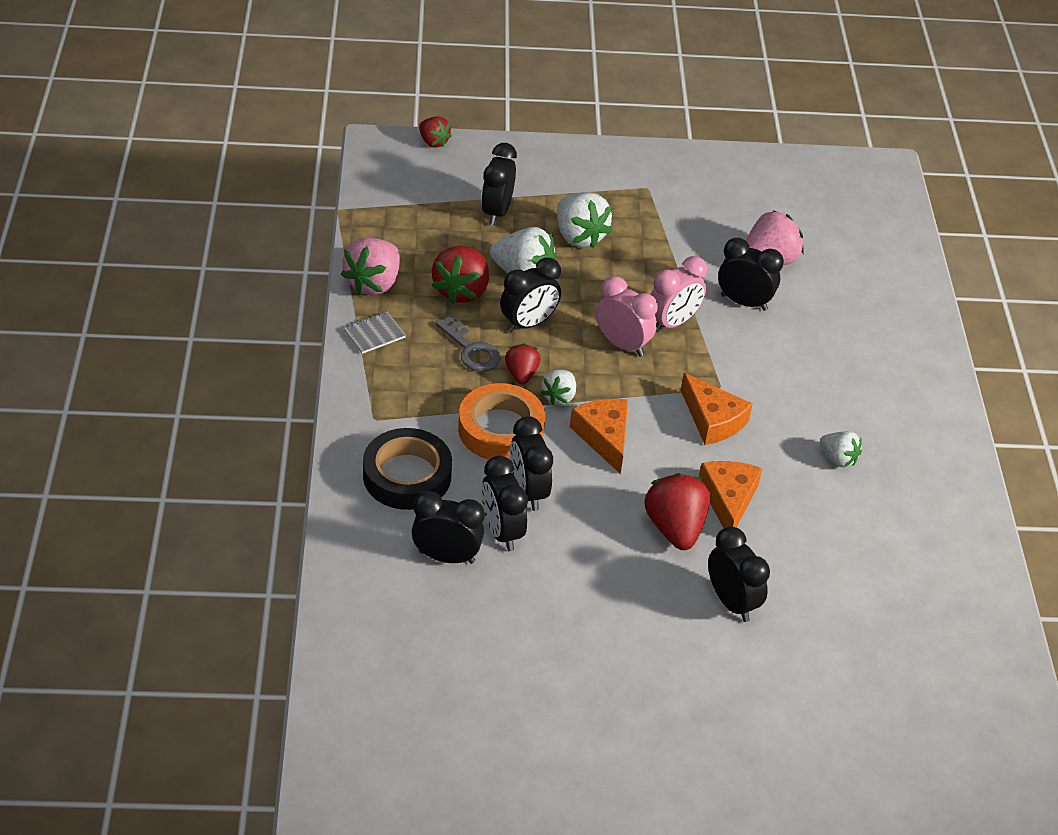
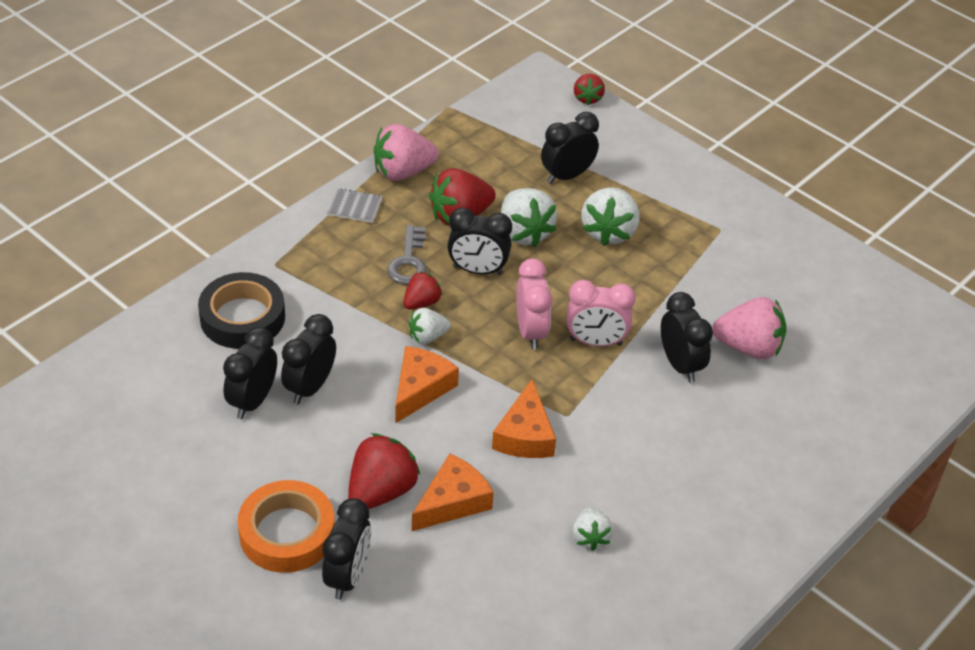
camera: 45 degrees right, 0 degrees up
black clock [411,491,484,564] -> none
orange tape [458,383,545,460] -> orange tape moved to [238,480,335,573]

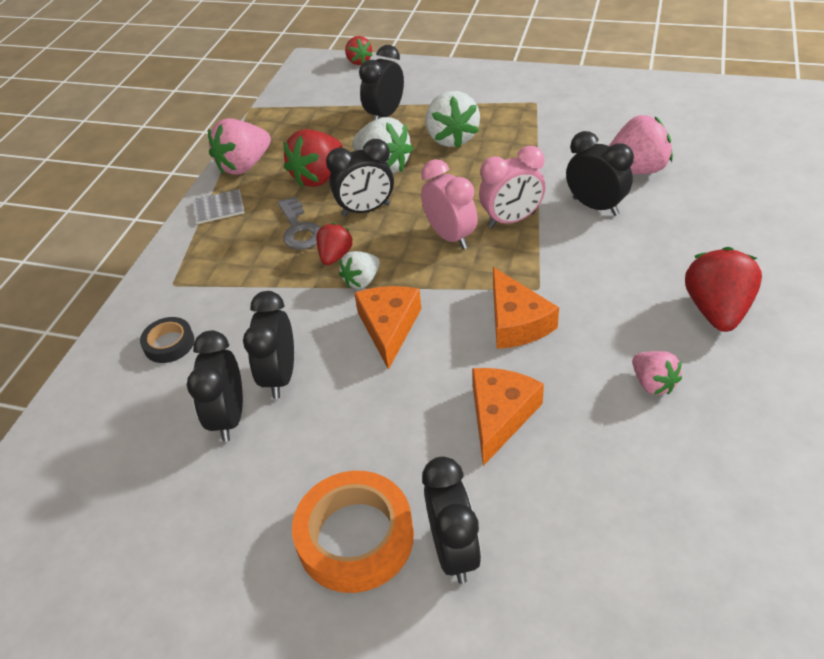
camera: 20 degrees left, 0 degrees up
black tape [198,272,285,349] -> black tape [140,317,194,363], size x0.54
red strawberry [348,433,420,509] -> red strawberry moved to [685,247,762,332]
white strawberry [572,507,613,551] -> pink strawberry [632,351,682,395]

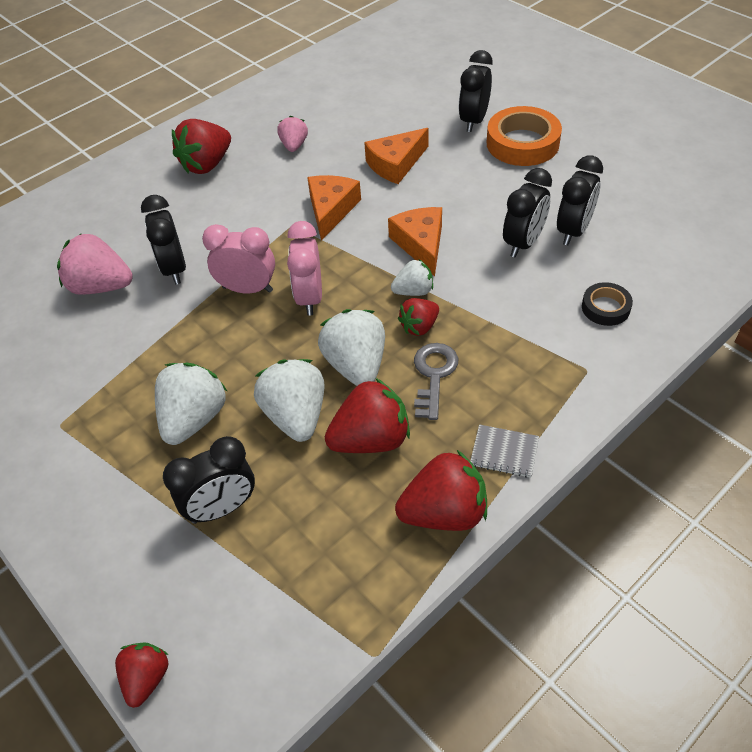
camera: 150 degrees left, 5 degrees up
pink strawberry [208,118,271,175] -> red strawberry [395,450,487,531]
black clock [326,139,394,217] -> white strawberry [318,309,385,386]
orange cheese [354,286,421,370] -> orange cheese turned 135 degrees clockwise [388,207,442,277]

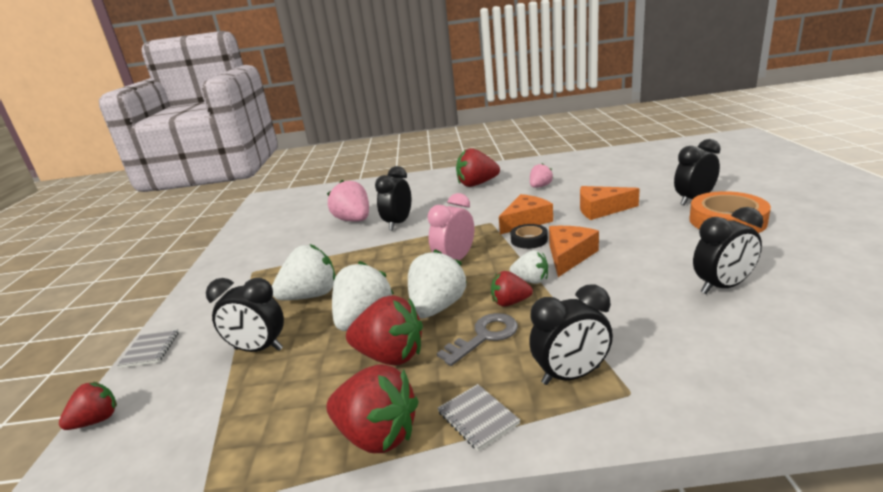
camera: 40 degrees right, 25 degrees down
pink clock [202,224,275,294] -> none
black clock [503,168,552,258] -> black clock moved to [529,284,613,385]
black tape [582,282,633,326] -> black tape moved to [510,224,548,249]
none -> grey notebook [117,329,179,368]

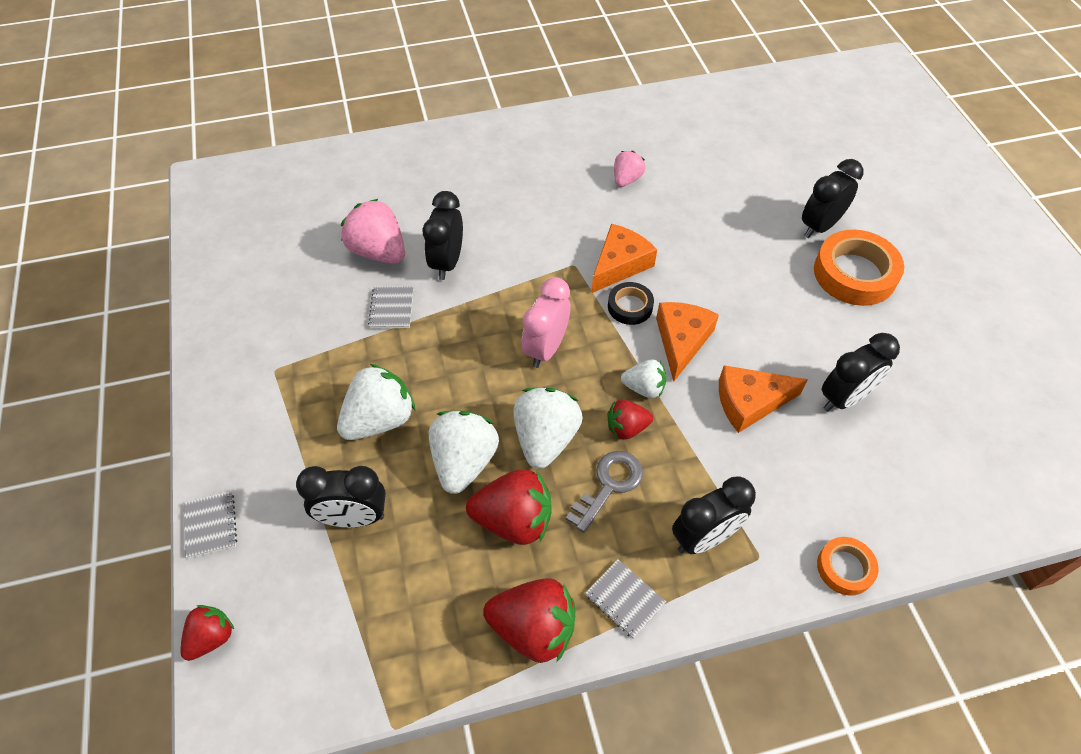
camera: 15 degrees left, 30 degrees up
red strawberry [456,148,500,187] -> none
orange cheese [580,186,640,220] -> orange cheese moved to [719,365,808,433]
none -> grey notebook [368,286,413,329]
none -> orange tape [817,537,879,595]

